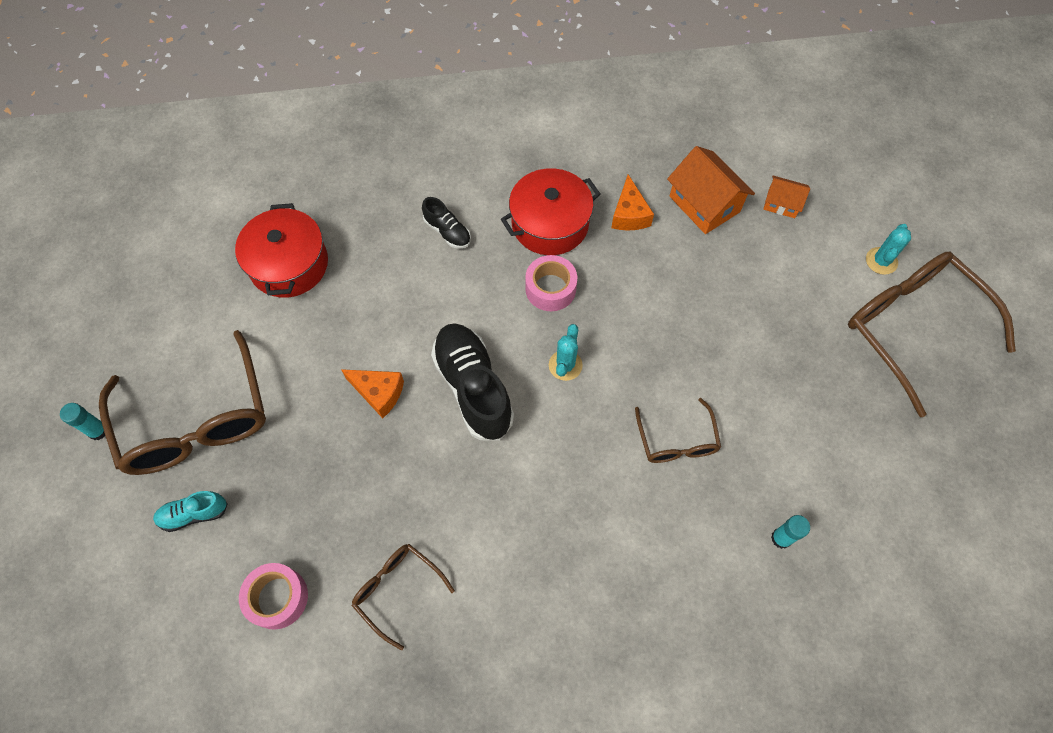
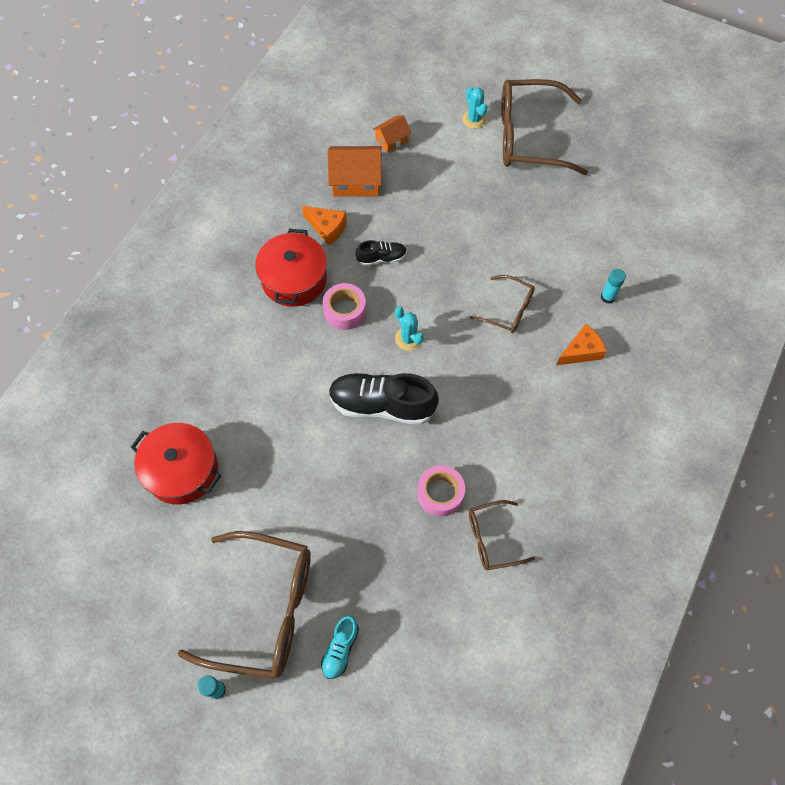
camera: 55 degrees left, 0 degrees up
pink tape [239,563,308,630] -> pink tape moved to [417,465,465,517]
orange cheese [341,369,404,418] -> orange cheese moved to [556,324,607,365]
black shoe [422,197,471,249] -> black shoe moved to [356,240,407,266]

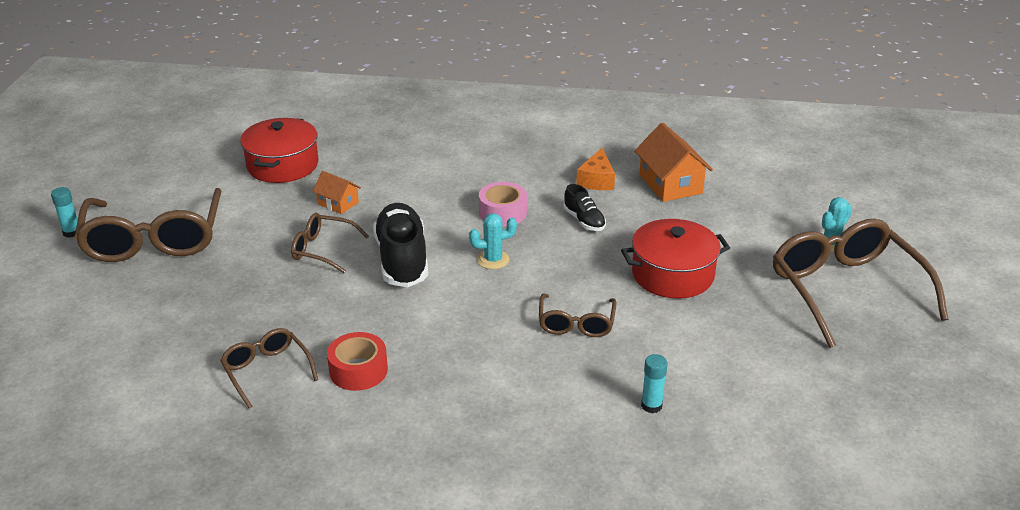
camera: 70 degrees right, 30 degrees down
red pot [255,229,327,307] -> red pot moved to [621,219,730,299]
turquoise shoe [321,615,359,679] -> none
orange house [373,115,411,153] -> orange house moved to [312,171,361,214]
turquoise cactus [395,307,424,351] -> turquoise cactus turned 45 degrees clockwise [469,213,517,269]
pink tape [417,465,465,517] -> none
orange cheese [556,324,607,365] -> none
none -> brown glasses [291,213,369,273]
none -> red tape [327,332,388,391]

